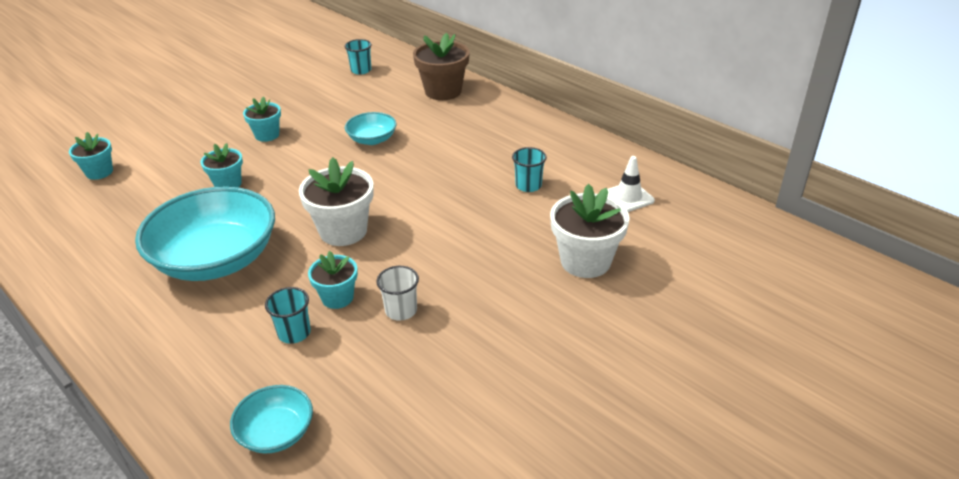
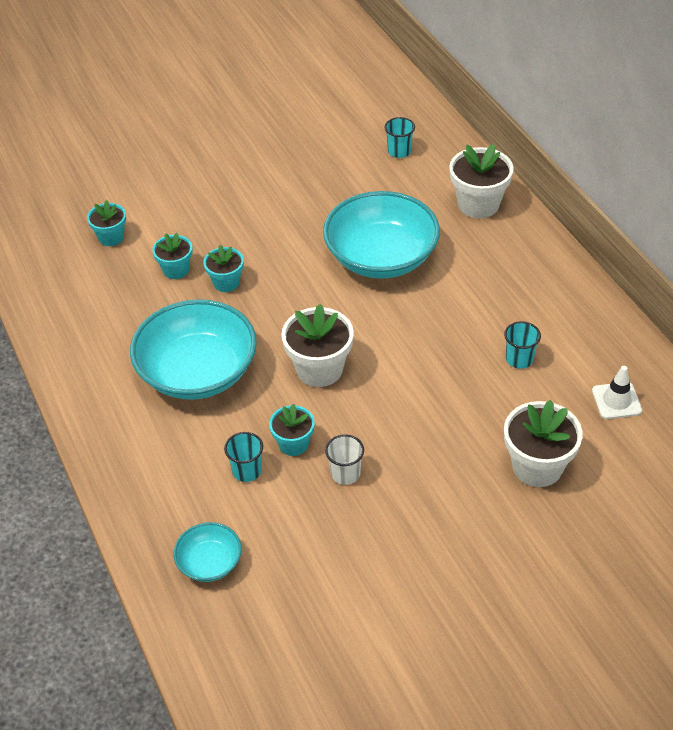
camera: 20 degrees right, 10 degrees up
turquoise flower pot [243,96,281,142] -> turquoise flower pot moved to [152,233,193,279]
turquoise bowl [345,112,397,145] -> turquoise bowl [323,191,440,279], size x2.09
brown flower pot [413,33,470,100] -> white flower pot [449,144,514,218]

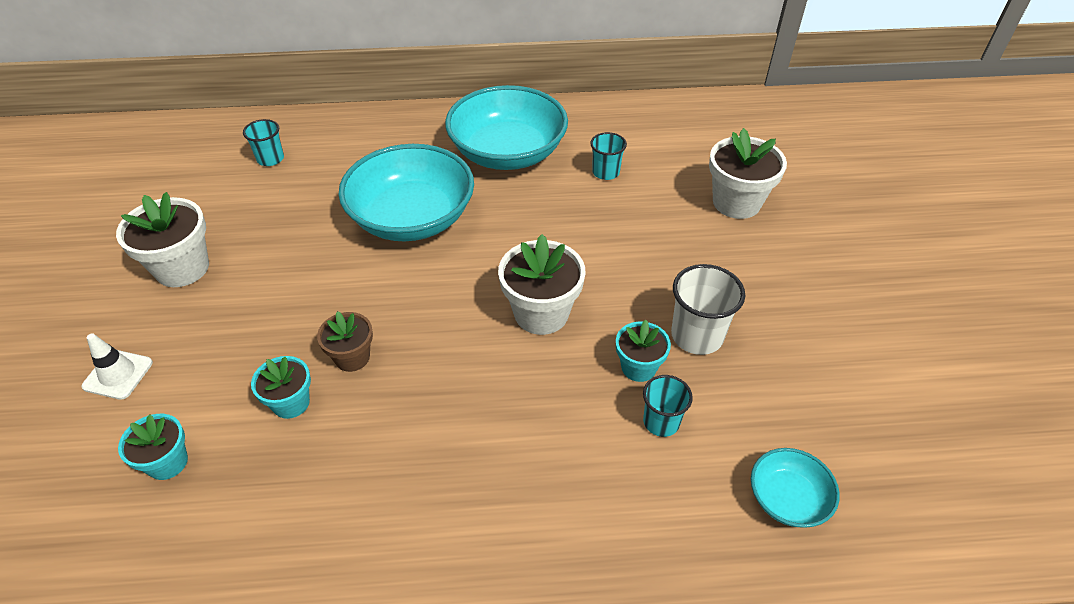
camera: 70 degrees left, 0 degrees up
turquoise bowl [130,299,257,400] -> turquoise bowl moved to [445,85,568,170]
turquoise flower pot [203,245,244,292] -> brown flower pot [317,311,373,372]
white cup [325,434,364,485] -> white cup [671,264,745,355], size x1.56
white flower pot [449,144,514,218] -> white flower pot moved to [116,192,209,287]
white traffic cone [592,366,642,419] -> white traffic cone moved to [82,333,153,400]

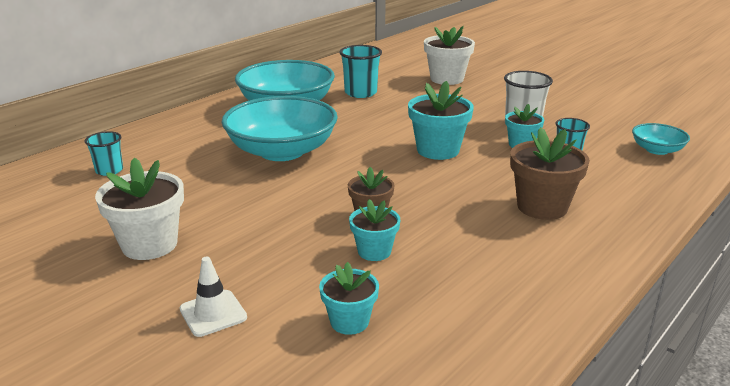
camera: 45 degrees left, 20 degrees down
white flower pot [498,234,586,335] -> turquoise flower pot [408,81,474,160]
turquoise cup [590,132,627,180] -> turquoise cup [339,45,382,98], size x1.56
none -> brown flower pot [510,127,590,220]

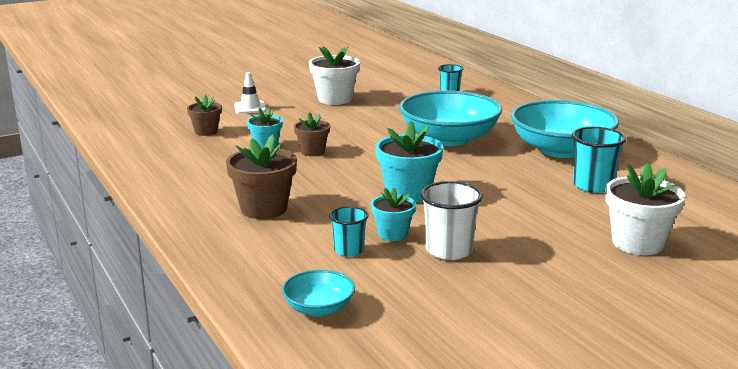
camera: 110 degrees right, 5 degrees down
turquoise flower pot [319,262,379,335] -> brown flower pot [187,94,222,136]

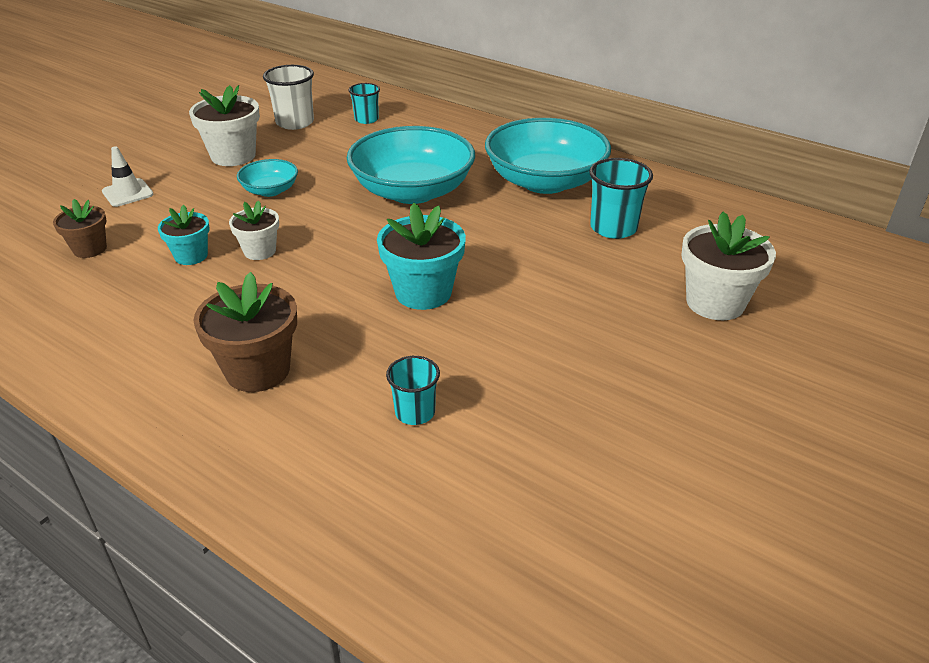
camera: 25 degrees left, 15 degrees up
turquoise bowl [282,270,355,316] -> turquoise bowl moved to [237,159,298,197]
brown flower pot [294,112,330,156] -> white flower pot [229,200,279,260]
turquoise flower pot [371,187,416,241] -> none
white cup [420,181,483,260] -> white cup moved to [263,65,314,130]

